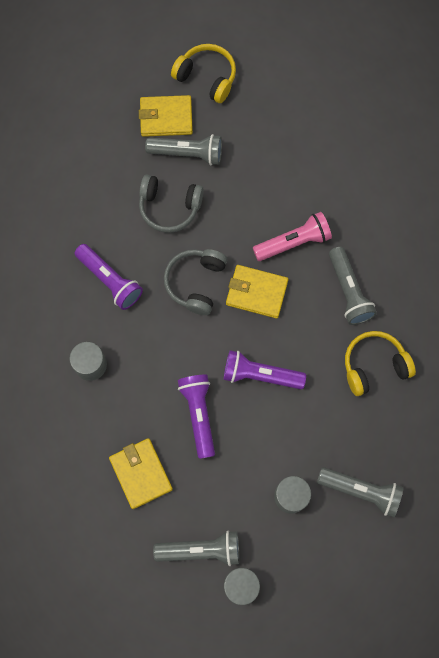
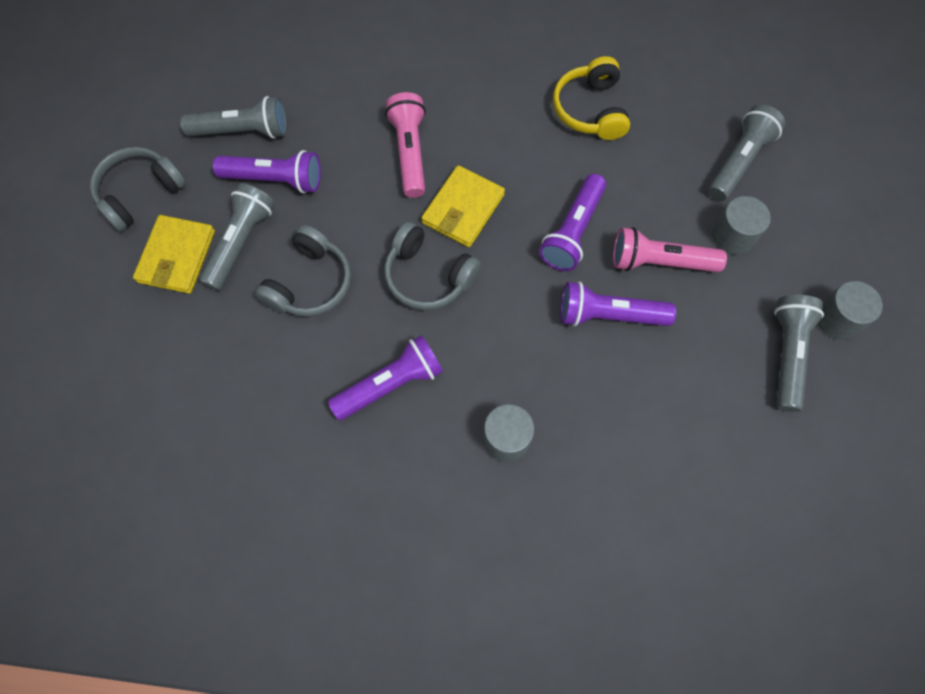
camera: 75 degrees left, 5 degrees down
yellow wallet [109,438,173,509] -> none
yellow headphones [171,44,236,103] -> grey headphones [90,147,186,232]
grey flashlight [329,247,377,325] -> grey flashlight moved to [180,96,287,139]
none -> purple flashlight [213,150,321,193]
none -> pink flashlight [613,227,727,272]

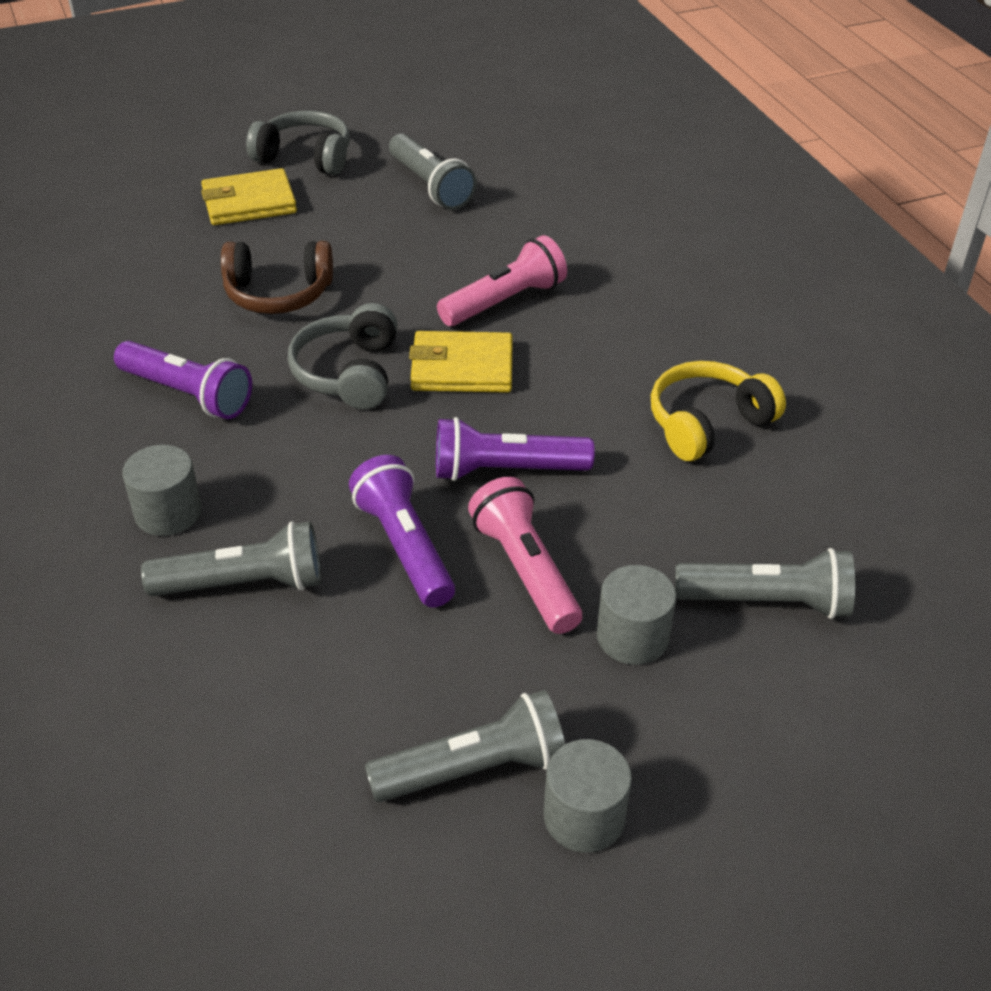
camera: 60 degrees right, 25 degrees down
grey flashlight [200,183,275,291] -> grey flashlight moved to [141,521,321,596]
purple flashlight [213,150,321,193] -> none
grey headphones [255,225,351,317] -> brown headphones [221,241,333,314]

